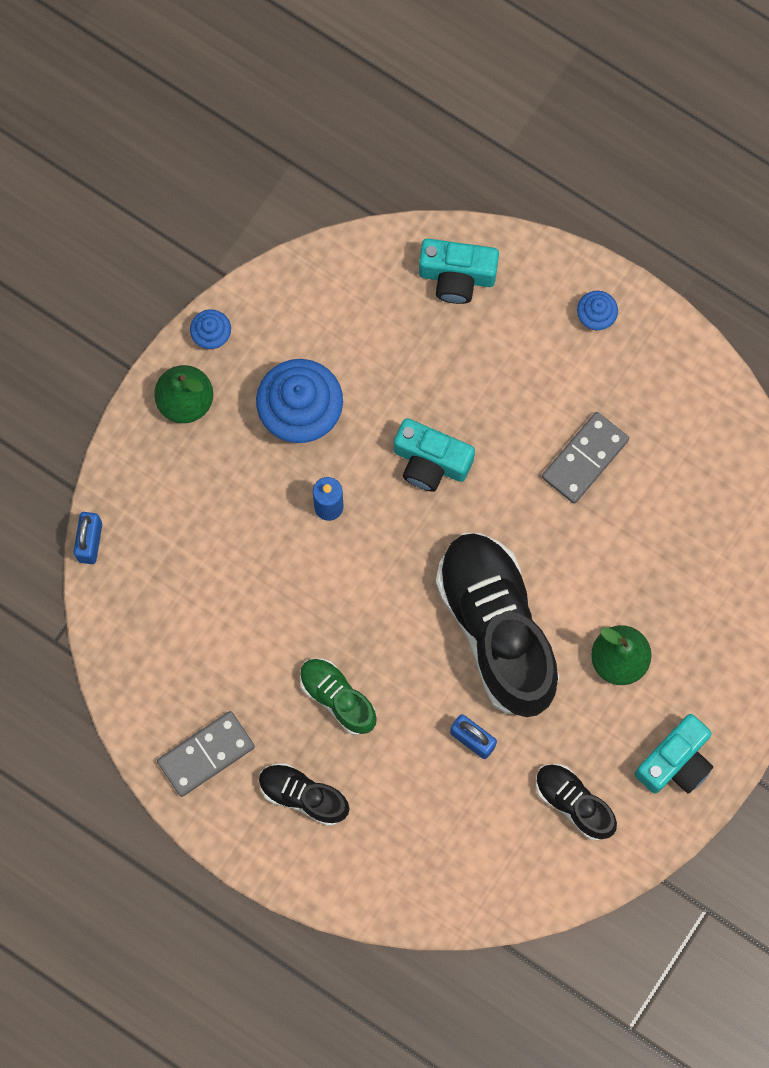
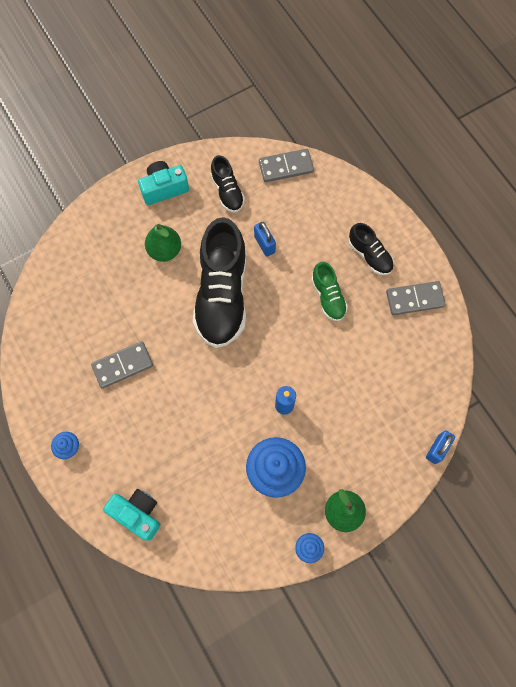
camera: 155 degrees left, 5 degrees down
turquoise camera [394,418,475,492] -> none
none -> grey domino [259,149,314,182]

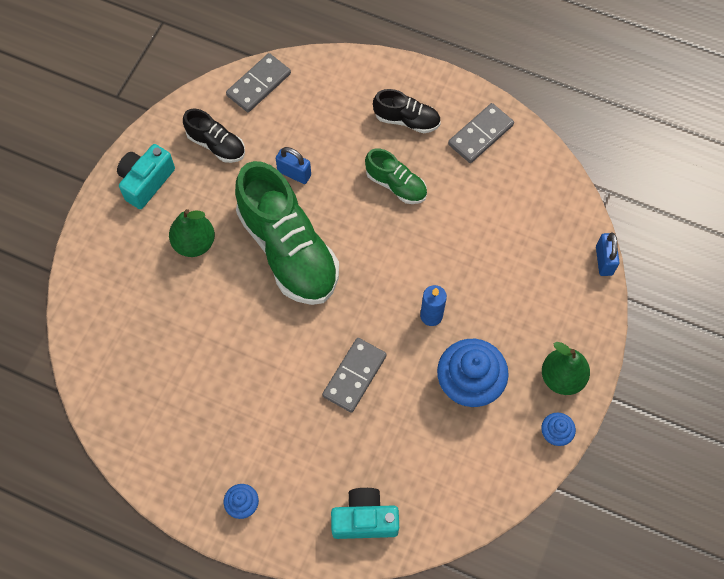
camera: 35 degrees left, 5 degrees down
grey domino [91,341,153,388] -> grey domino moved to [322,338,387,413]
black shoe [193,217,246,348] -> green shoe [235,161,339,305]

